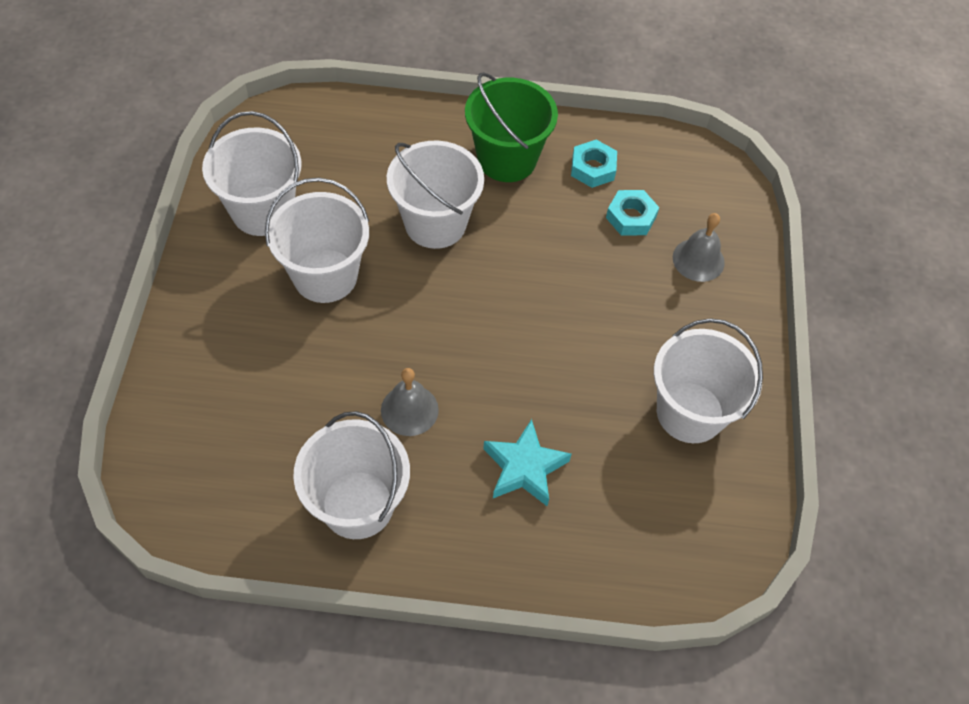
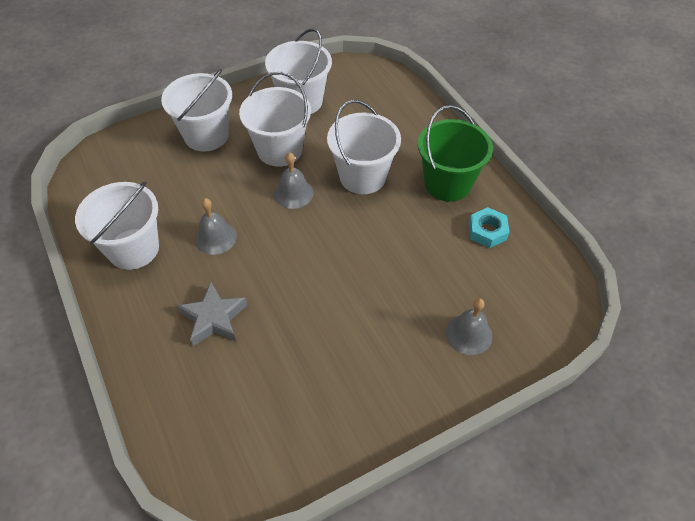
camera: 60 degrees right, 5 degrees down
turquoise star [483,419,571,506] -> grey star [177,282,247,346]
turquoise nut [606,190,659,236] -> none
white bucket [654,318,763,443] -> white bucket moved to [161,69,232,152]
none -> grey bell [274,152,314,209]

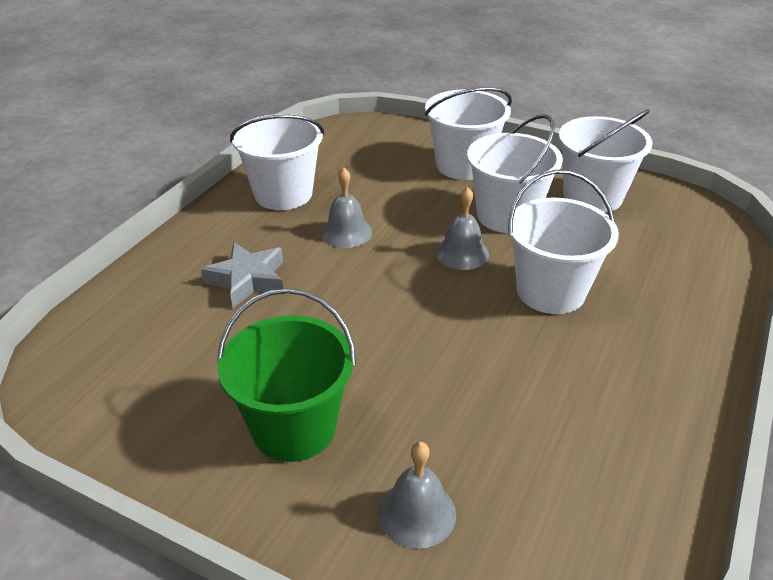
camera: 55 degrees right, 15 degrees down
green bucket [418,105,493,201] -> green bucket moved to [217,288,356,462]
turquoise nut [469,207,509,248] -> none

